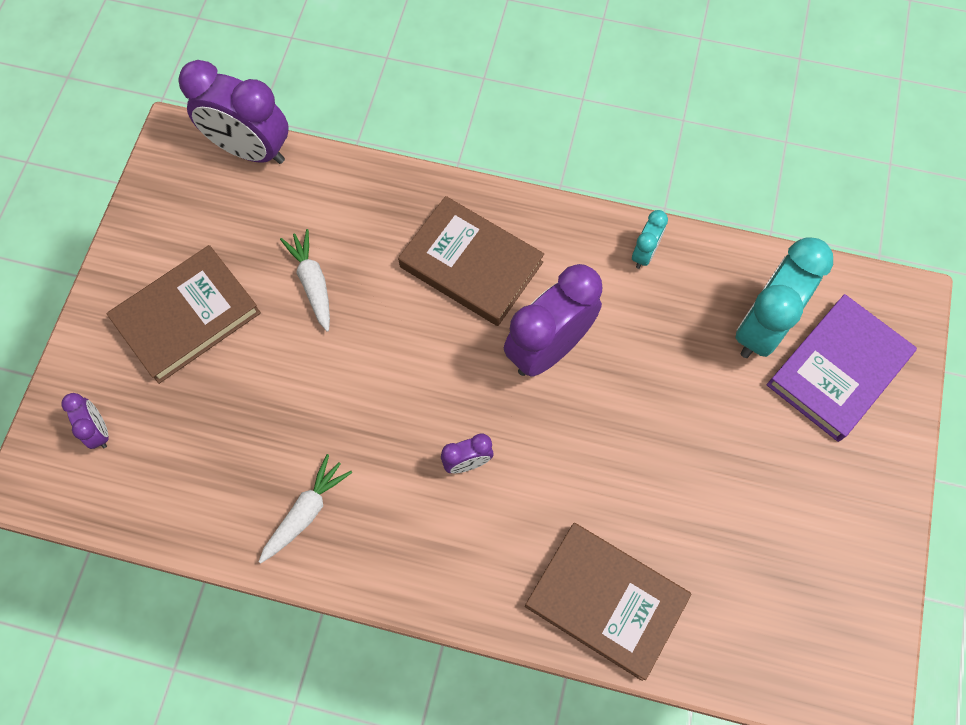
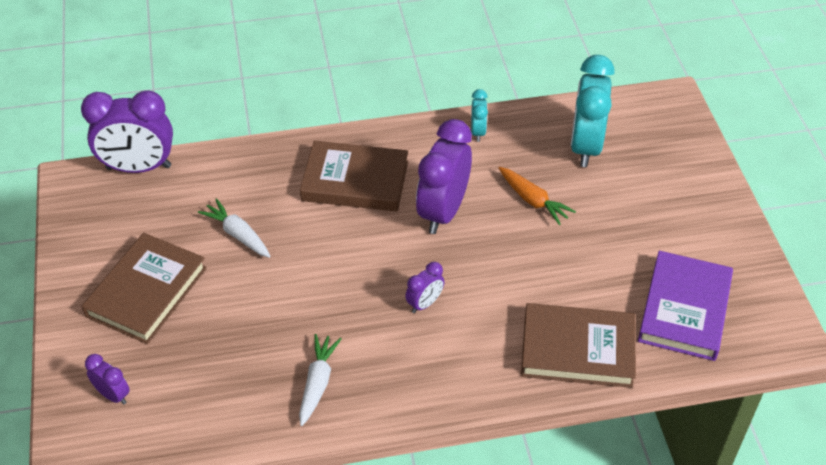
camera: 25 degrees left, 20 degrees down
purple book [767,294,917,442] -> purple book moved to [638,251,733,361]
none -> orange carrot [499,167,576,225]

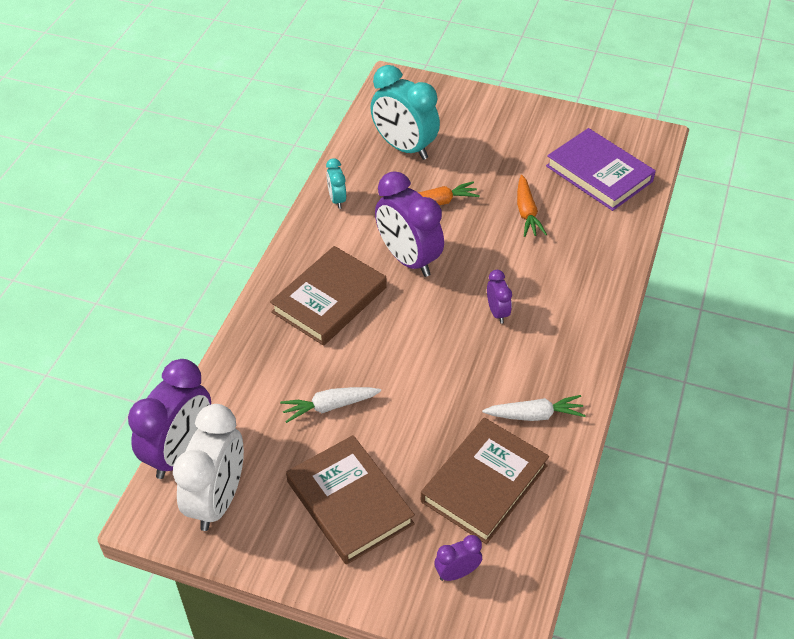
camera: 60 degrees left, 0 degrees up
white carrot [299,334,341,426] -> white carrot turned 135 degrees clockwise [482,395,586,421]
turquoise clock [471,89,488,142] -> turquoise clock turned 135 degrees counterclockwise [326,158,346,209]
brown book [521,303,636,388] -> brown book moved to [421,418,549,544]
none -> white clock [173,404,244,531]
none -> orange carrot [517,175,547,237]

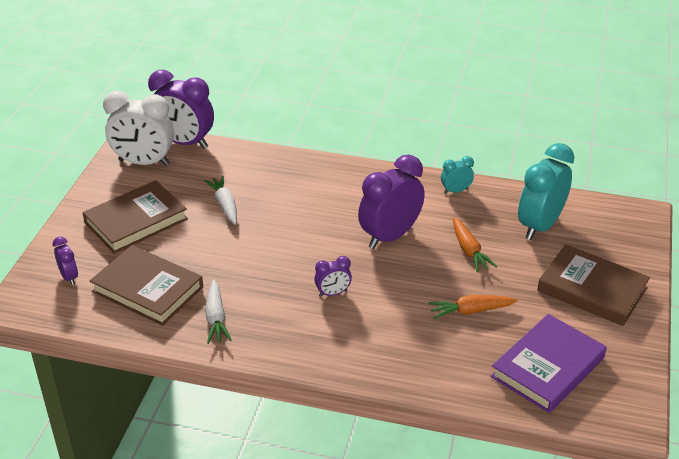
camera: 85 degrees right, 10 degrees down
brown book [270,246,387,346] -> brown book moved to [537,244,650,326]

